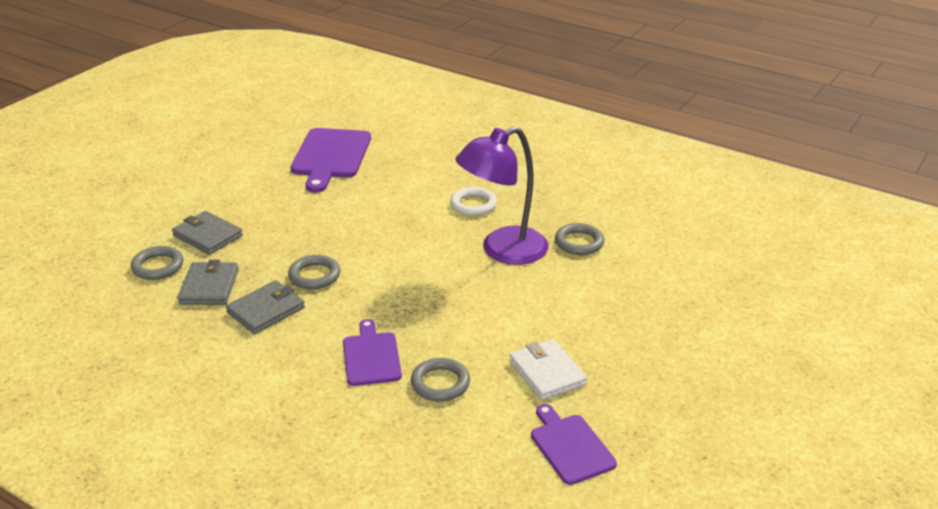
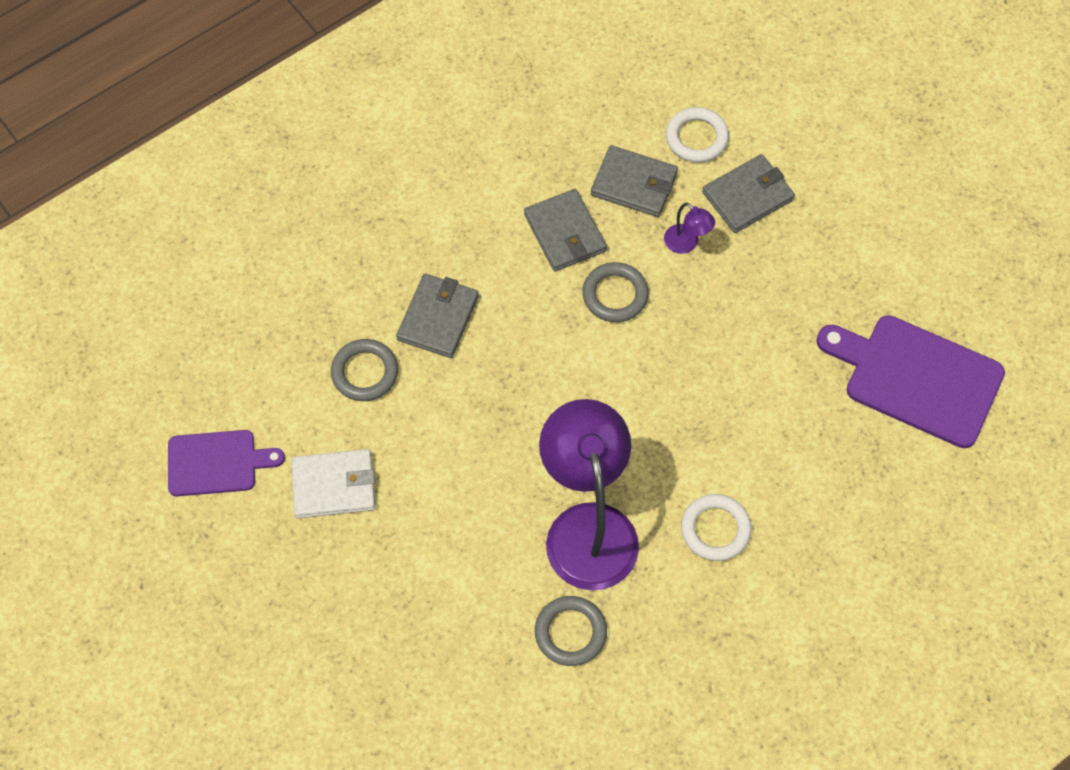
camera: 110 degrees right, 30 degrees up
grey ring [131,246,183,280] -> white ring [666,107,729,163]
purple cutting board [343,319,402,386] -> grey wallet [396,274,479,358]
none -> purple lamp [664,202,715,254]

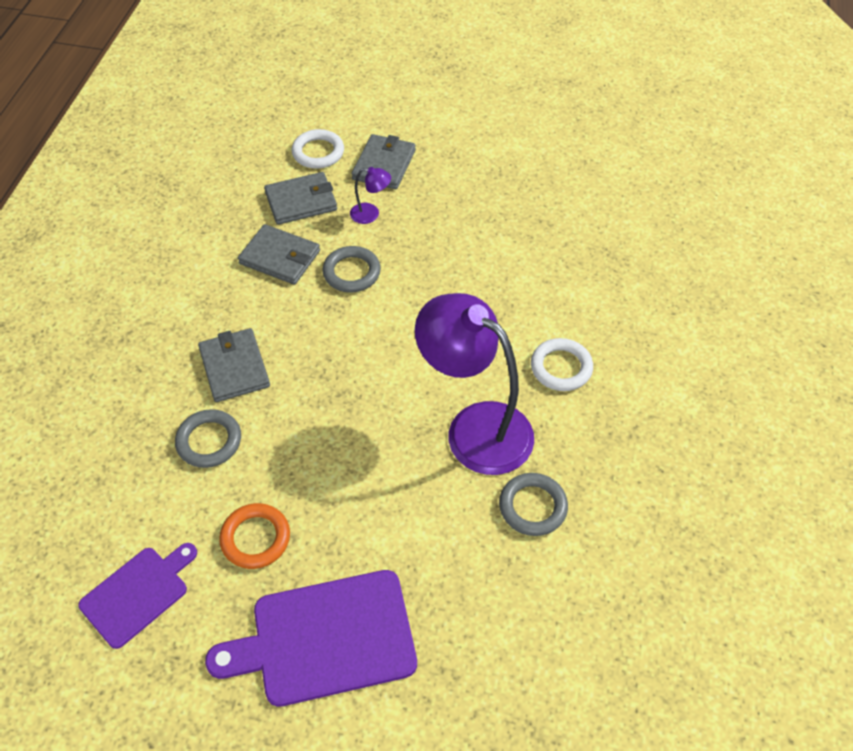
camera: 40 degrees left, 10 degrees down
white wallet [291,449,375,518] -> orange ring [219,503,290,569]
purple cutting board [816,315,1005,448] -> purple cutting board moved to [205,570,417,707]

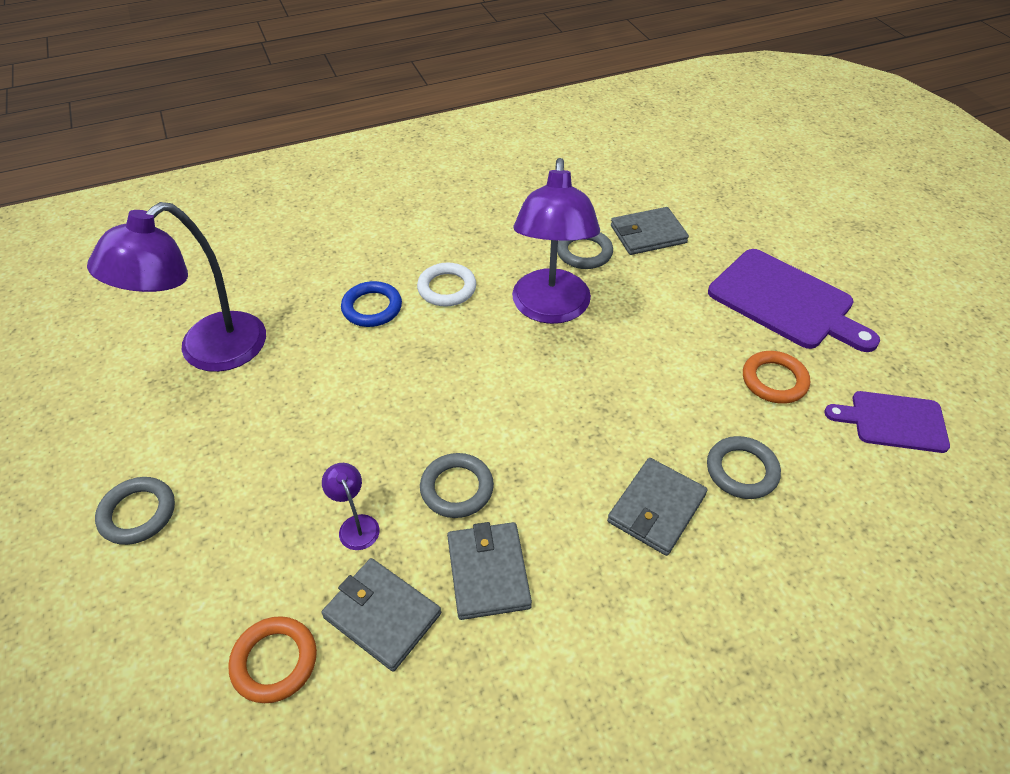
camera: 125 degrees left, 5 degrees down
white ring [292,129,344,169] -> orange ring [228,616,317,703]
grey wallet [351,134,416,189] -> grey wallet moved to [611,207,689,255]
none -> purple lamp [87,202,266,372]
none -> grey ring [95,477,175,545]
none -> blue ring [341,281,402,327]

